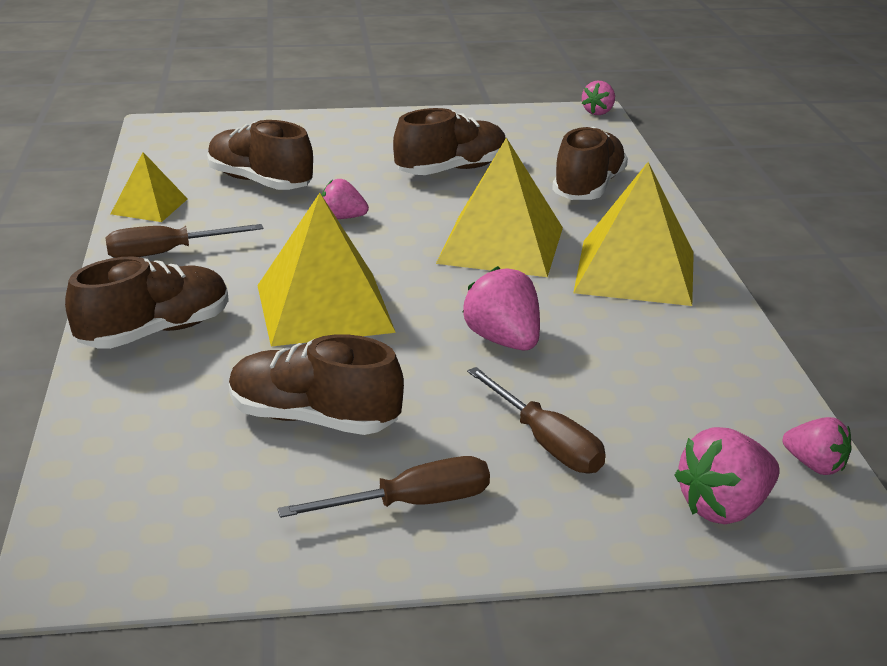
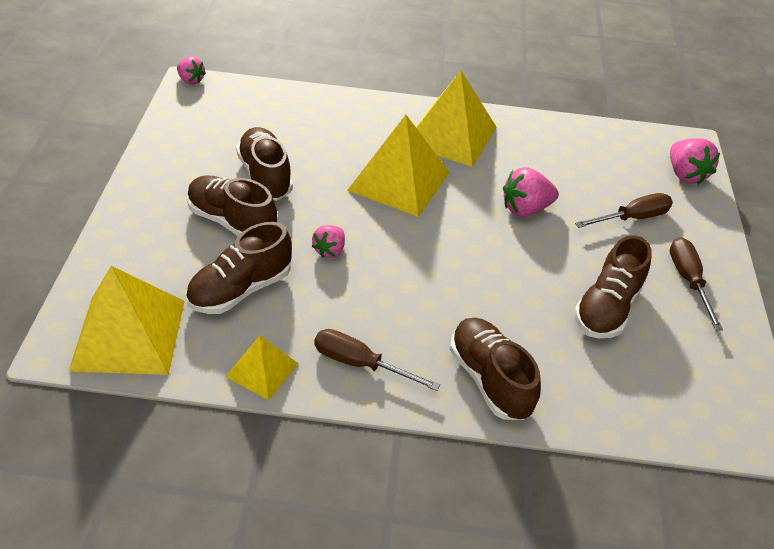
camera: 80 degrees left, 15 degrees up
brown screwdriver [105,224,263,258] -> brown screwdriver turned 120 degrees clockwise [314,329,440,391]
yellow pyramid [257,193,396,346] -> yellow pyramid moved to [69,266,185,375]
brown shoe [552,126,628,200] -> brown shoe moved to [187,175,277,236]
pink strawberry [783,417,852,475] -> none

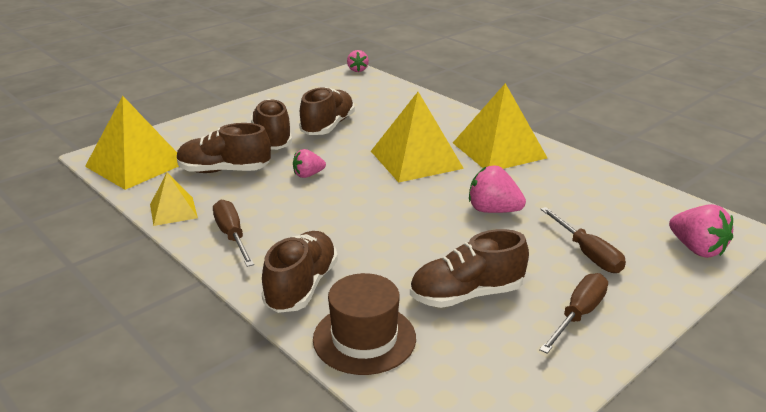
camera: 45 degrees right, 15 degrees down
brown screwdriver [575,193,673,228] -> brown screwdriver turned 45 degrees clockwise [541,207,626,273]
pink strawberry [670,138,720,185] -> pink strawberry turned 60 degrees counterclockwise [669,204,733,258]
none -> brown hat [313,273,416,375]

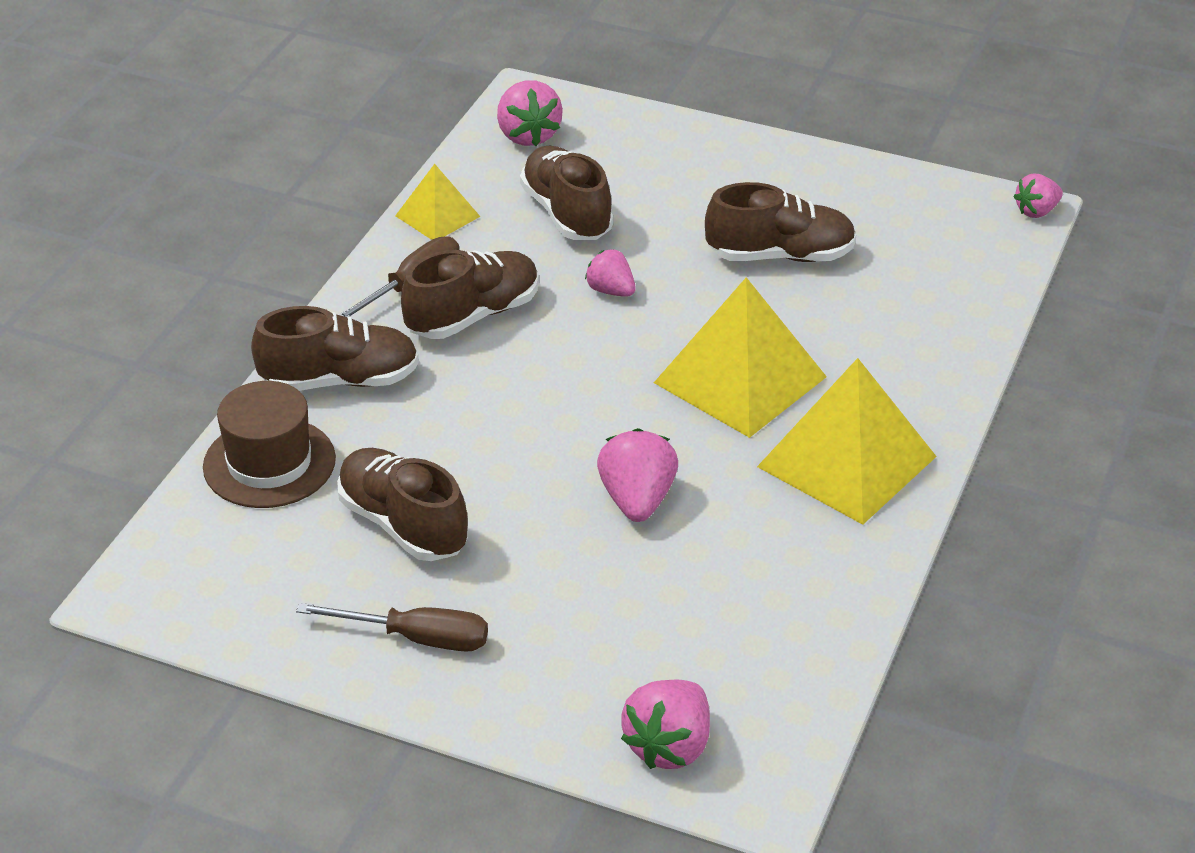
camera: 65 degrees right, 10 degrees up
yellow pyramid [85,96,179,190] -> pink strawberry [497,80,563,146]
brown shoe [251,99,292,150] -> brown shoe moved to [401,250,539,339]
brown screwdriver [541,207,626,273] -> none

